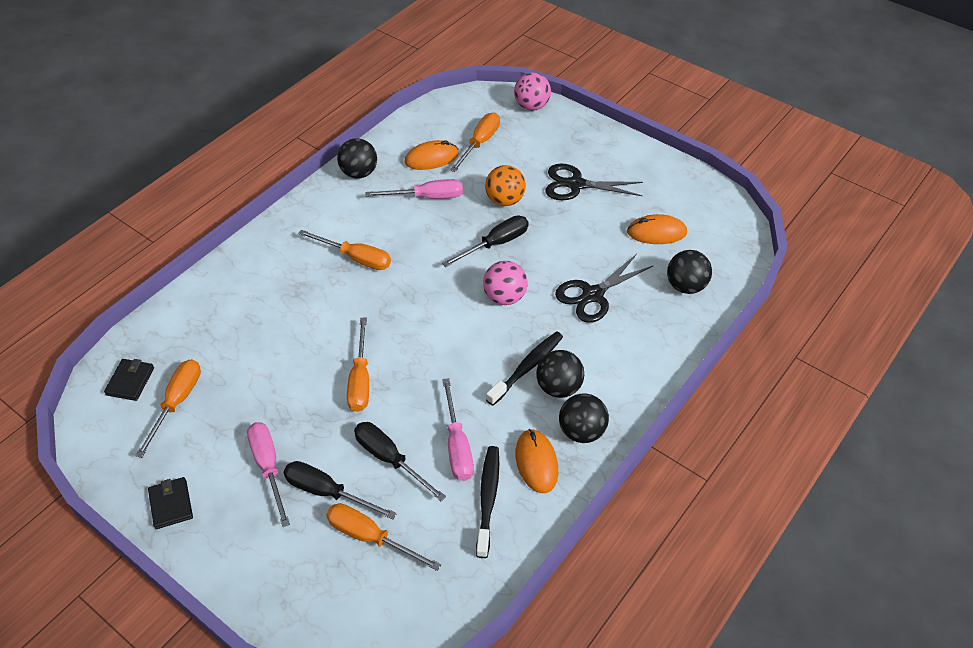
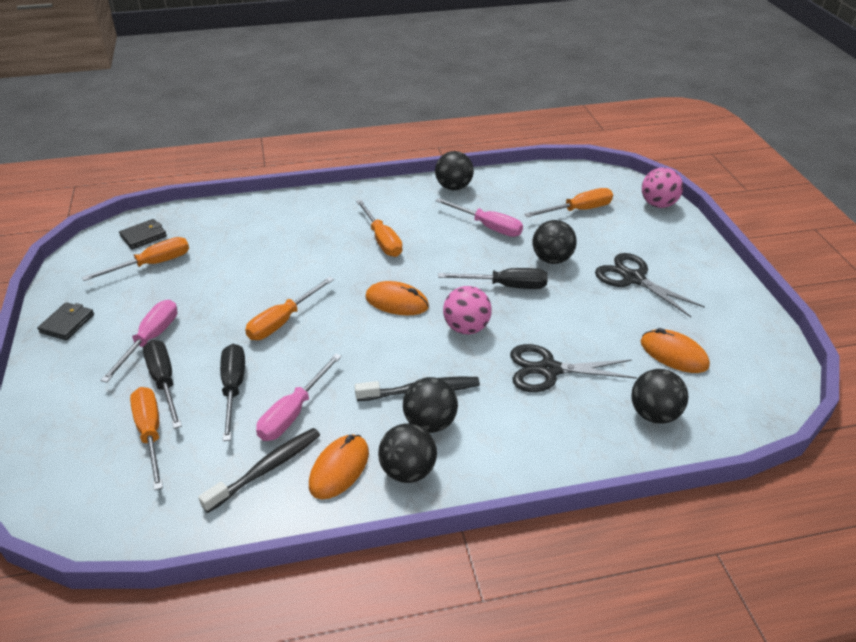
camera: 40 degrees right, 10 degrees down
orange mouse [404,140,459,170] -> orange mouse moved to [365,281,429,315]
orange ball [485,165,526,206] -> black ball [532,220,577,264]

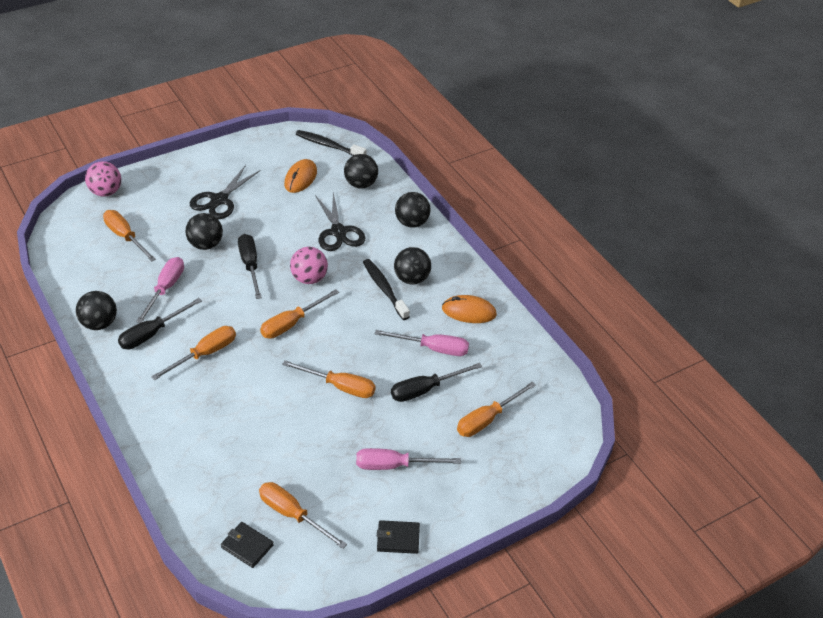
camera: 110 degrees left, 5 degrees up
black screwdriver [143,340,182,429] -> black screwdriver moved to [118,298,202,349]
black toothbrush [198,428,320,513] -> black toothbrush moved to [296,130,367,156]
orange mouse [365,281,429,315] -> orange screwdriver [260,289,339,339]
black ball [378,424,437,483] -> black ball moved to [395,192,431,228]

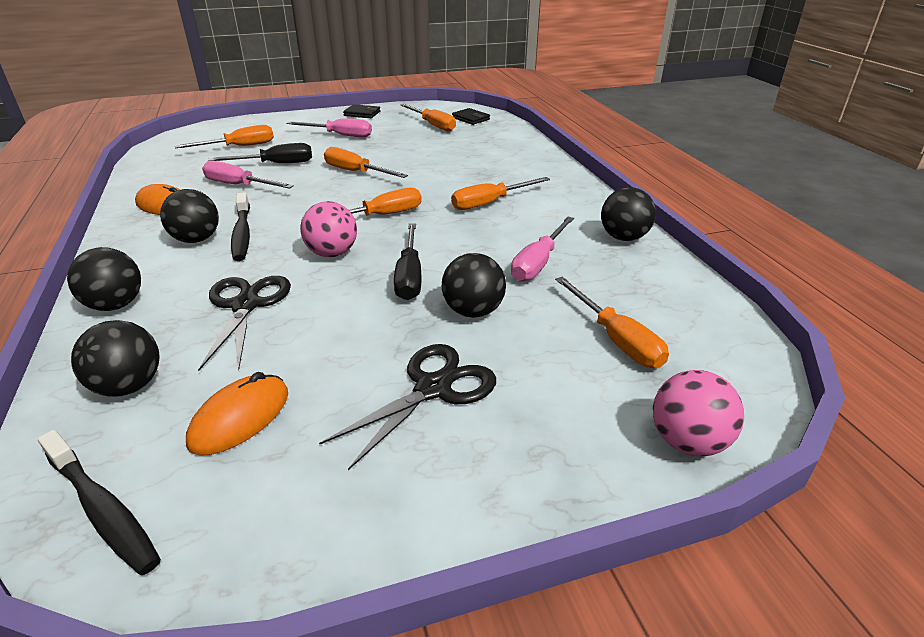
camera: 165 degrees left, 10 degrees down
black screwdriver [118,298,202,349] -> none

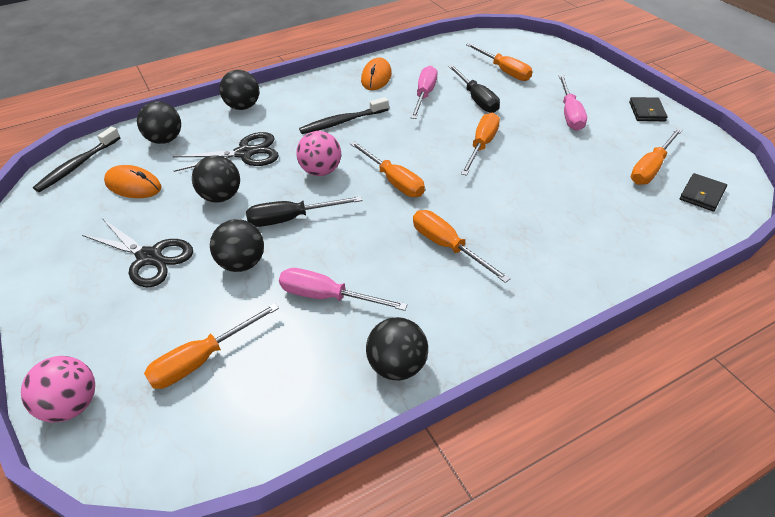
camera: 80 degrees right, 10 degrees up
black ball [160,189,219,243] -> black ball moved to [192,155,240,202]

